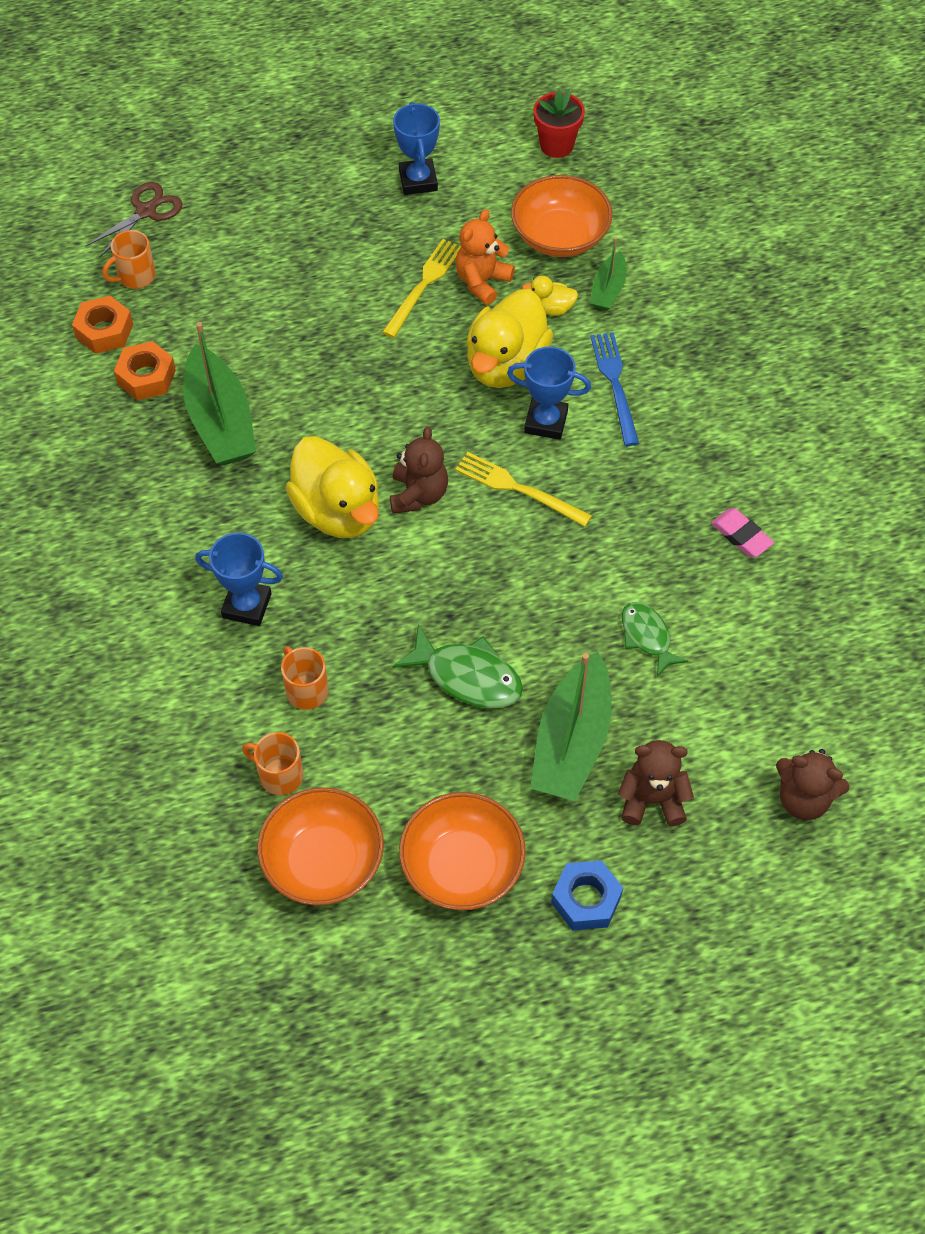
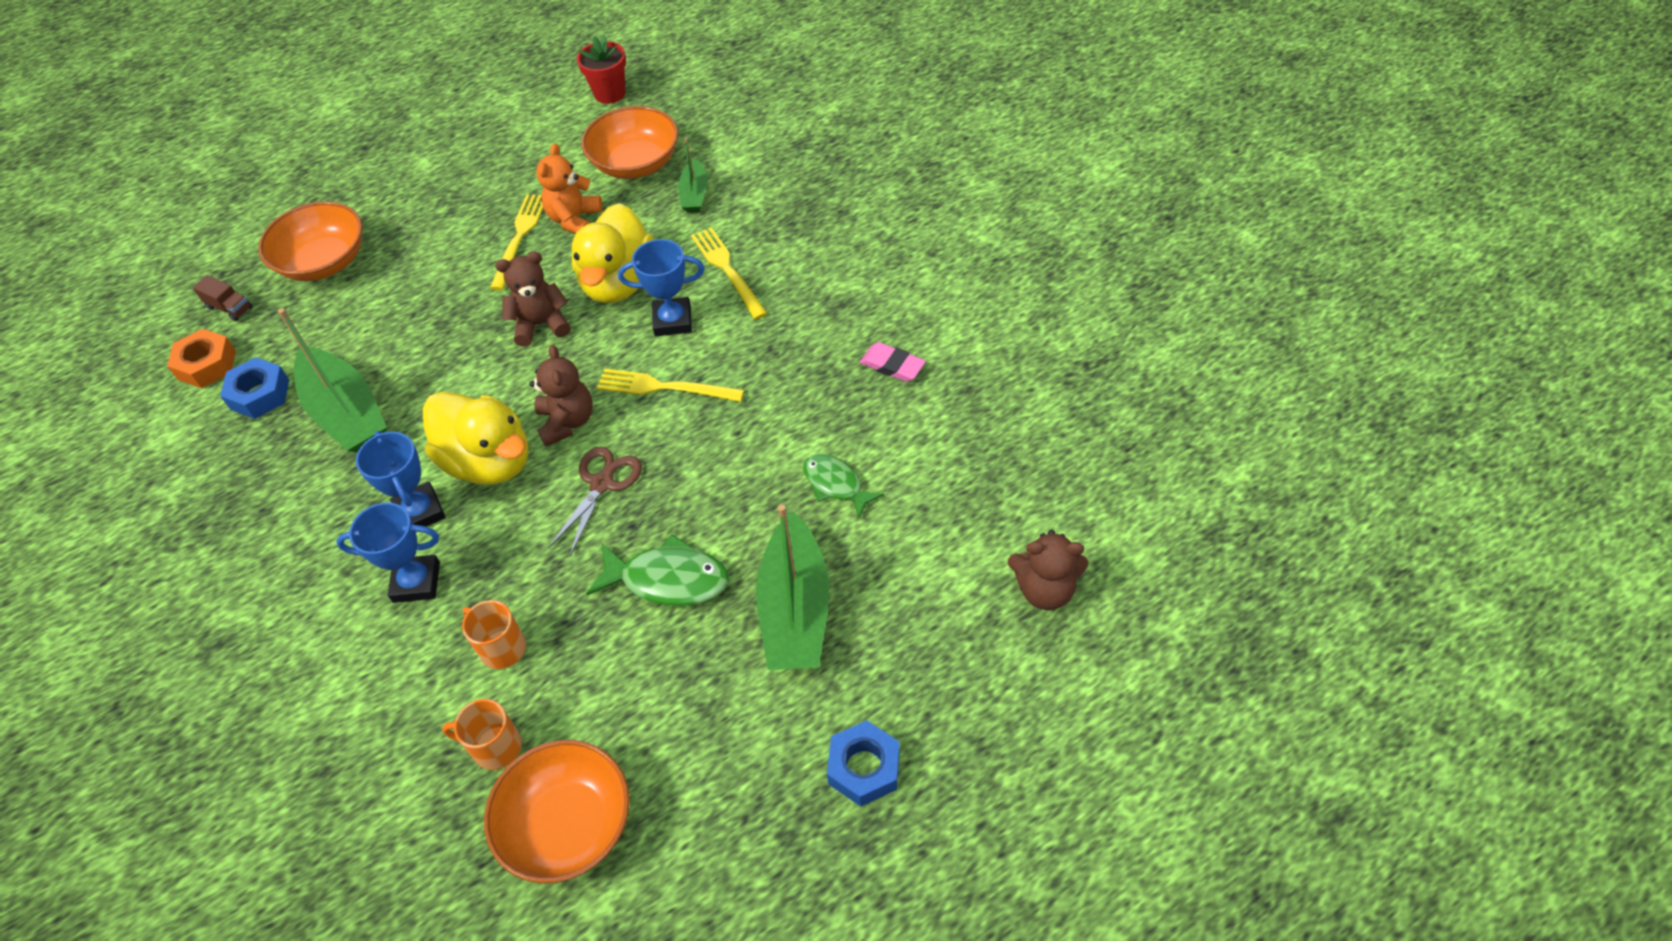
camera: 15 degrees left, 5 degrees down
brown scissors [85,182,183,258] -> brown scissors moved to [548,447,642,556]
orange mug [103,230,156,289] -> brown truck [193,275,252,321]
orange nut [114,341,176,400] -> blue nut [220,357,289,419]
blue trophy [393,102,440,195] -> blue trophy moved to [356,431,446,527]
orange bowl [399,792,526,910] -> orange bowl moved to [258,201,363,281]
yellow duck [522,275,578,316] -> none
blue fork [591,332,639,446] -> yellow fork [691,227,767,320]
brown teddy bear [618,740,694,826] -> brown teddy bear moved to [495,251,571,347]

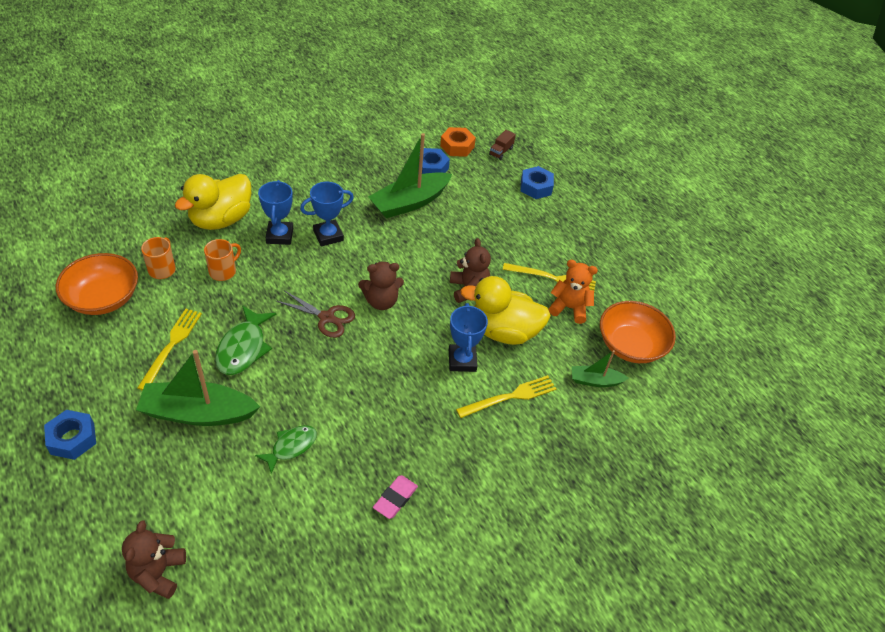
camera: 85 degrees right, 5 degrees down
orange bowl [258,201,363,281] -> blue nut [520,166,554,199]
yellow duck [423,392,529,485] -> yellow duck moved to [175,174,251,230]
red flower pot [577,35,626,104] -> none
yellow fork [597,369,744,402] -> yellow fork moved to [137,309,202,391]

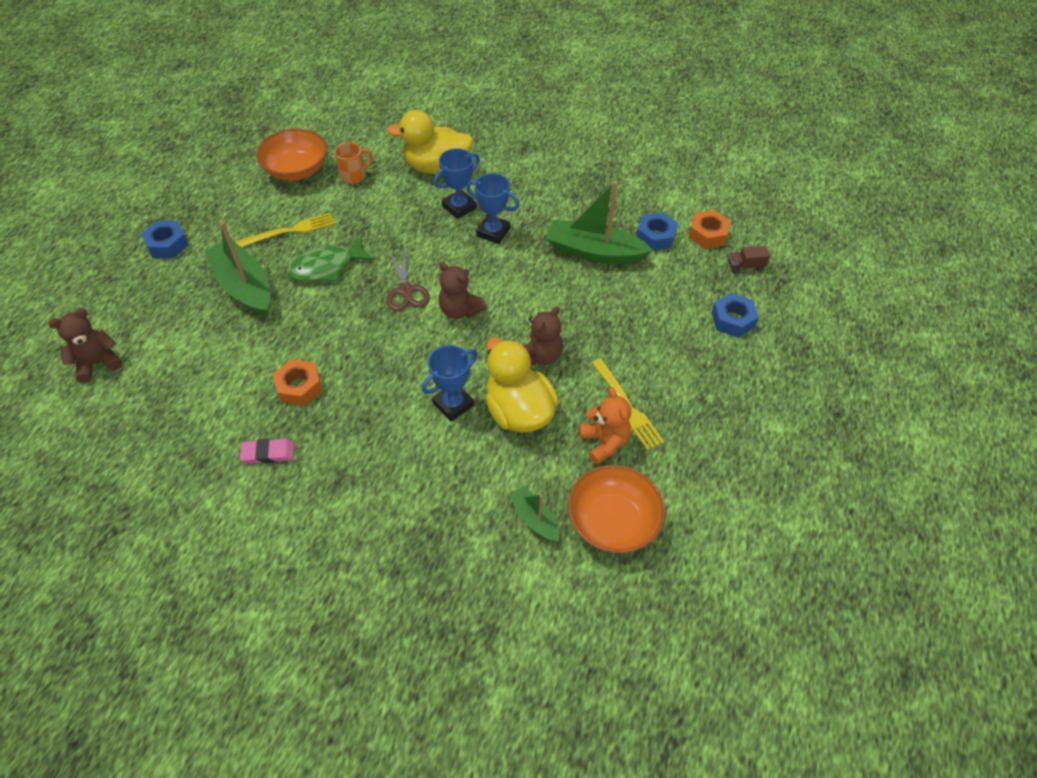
camera: 55 degrees right, 5 degrees up
orange mug [204,239,241,281] -> none
green fish [255,425,317,474] -> none
yellow fork [456,375,556,418] -> none
none -> orange nut [273,359,323,406]

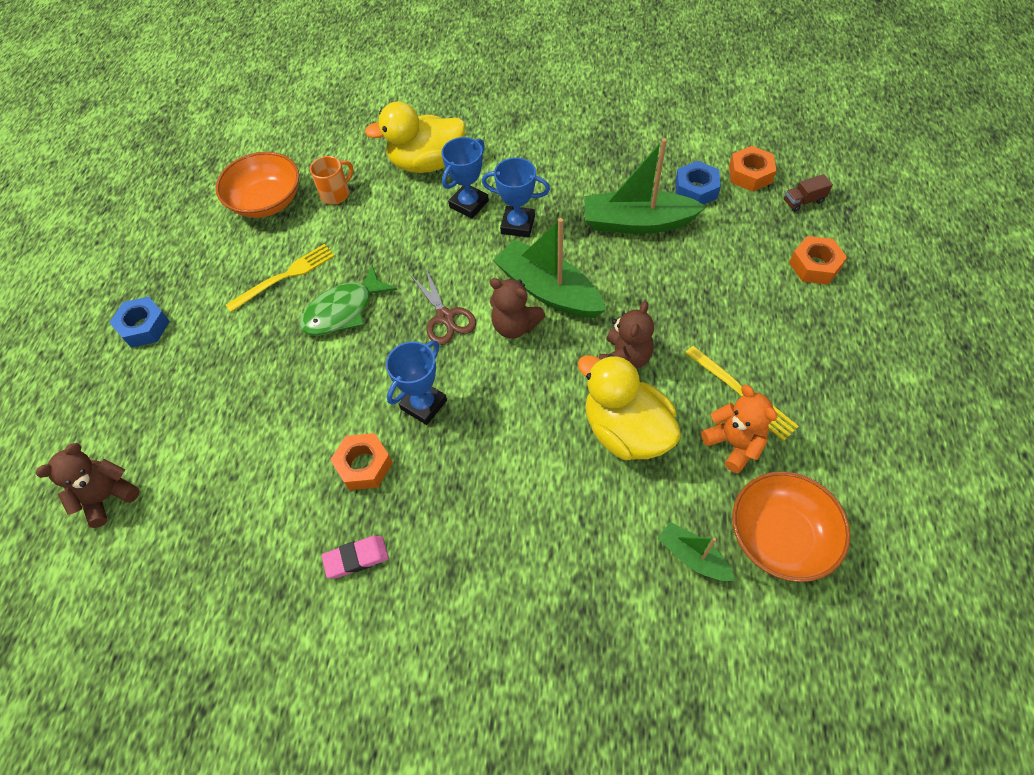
camera: 10 degrees left, 5 degrees up
green boat [204,221,271,317] -> green boat moved to [493,218,606,318]
blue trophy [422,345,478,421] -> blue trophy moved to [386,341,447,425]
blue nut [712,293,759,338] -> orange nut [789,236,847,285]

